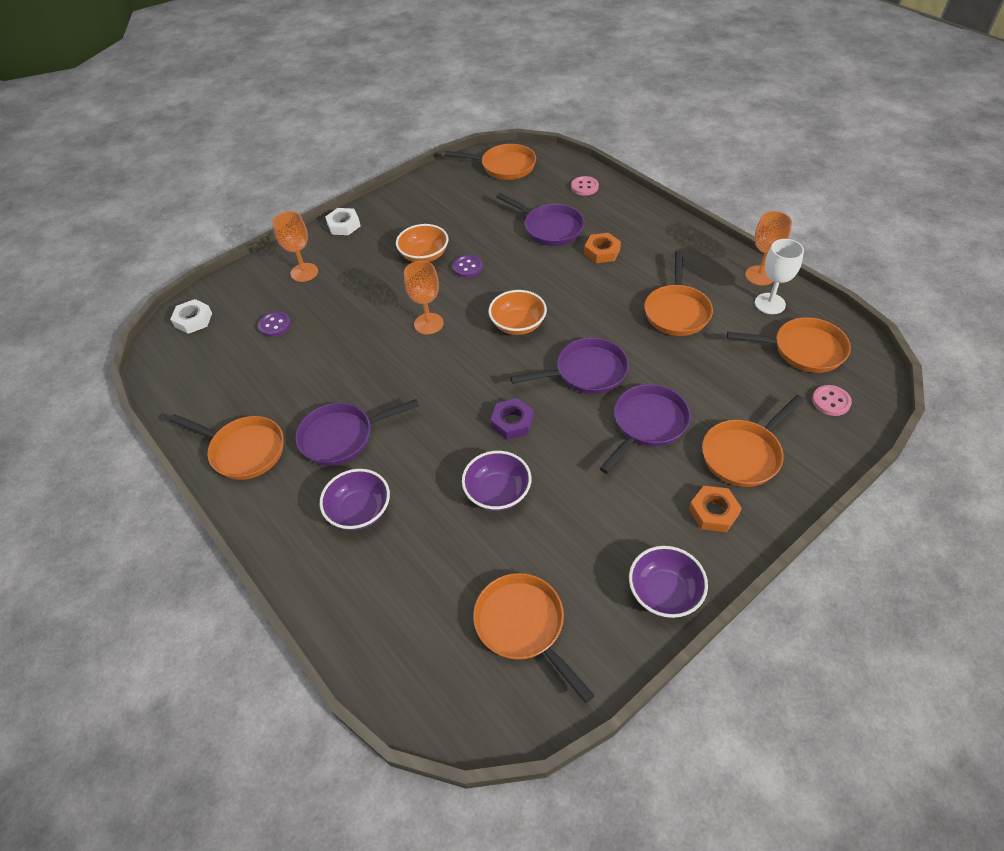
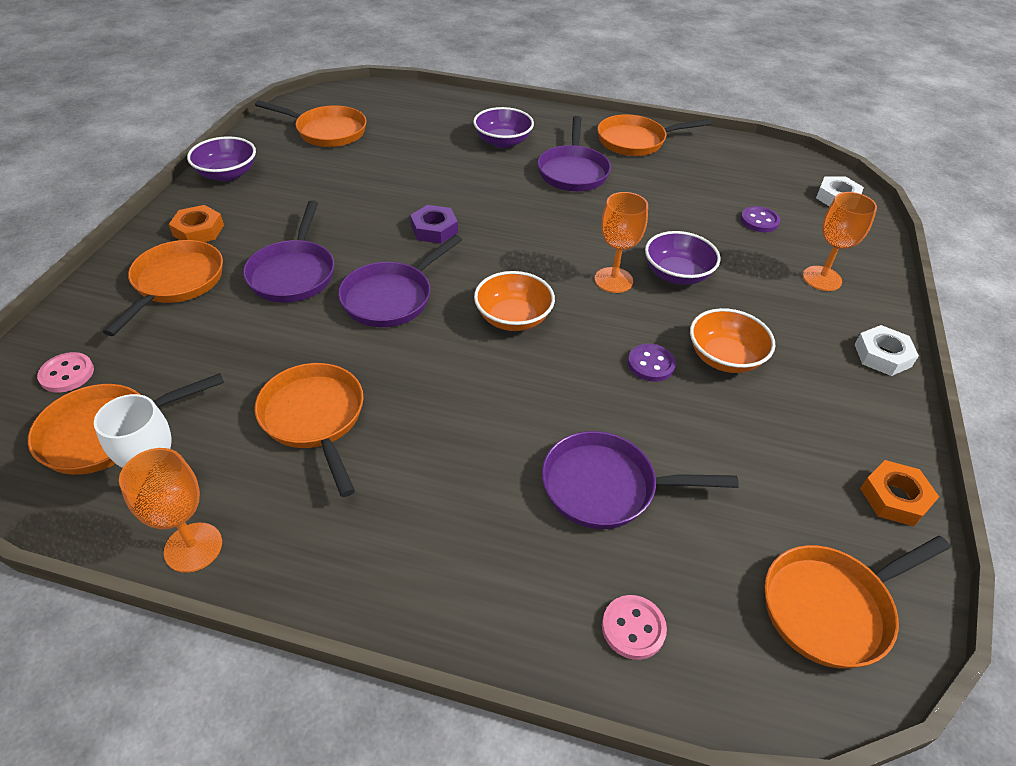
camera: 140 degrees right, 5 degrees down
purple pan [296,399,419,466] -> purple pan turned 150 degrees clockwise [538,116,611,191]
purple bowl [462,451,531,511] -> purple bowl moved to [645,231,720,285]
orange nut [584,233,621,263] -> orange nut moved to [860,460,939,526]

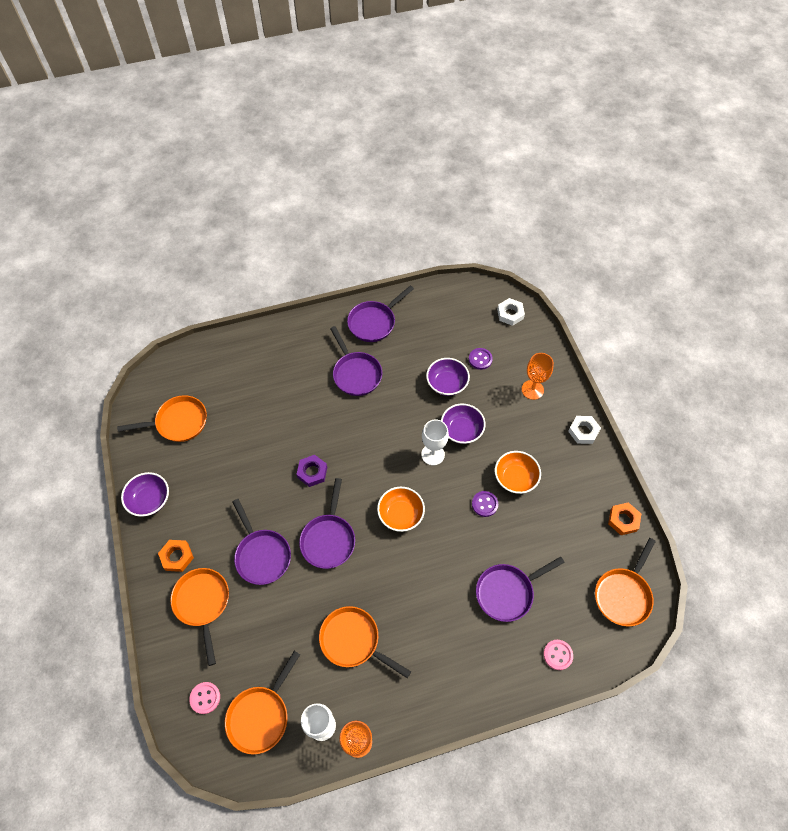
camera: 30 degrees left, 15 degrees up
purple bowl [473,107,534,148] -> purple bowl moved to [426,358,470,396]
orange goblet [594,192,648,293] -> white goblet [421,420,449,465]
orange pan [597,114,711,156] -> purple pan [347,285,414,342]

